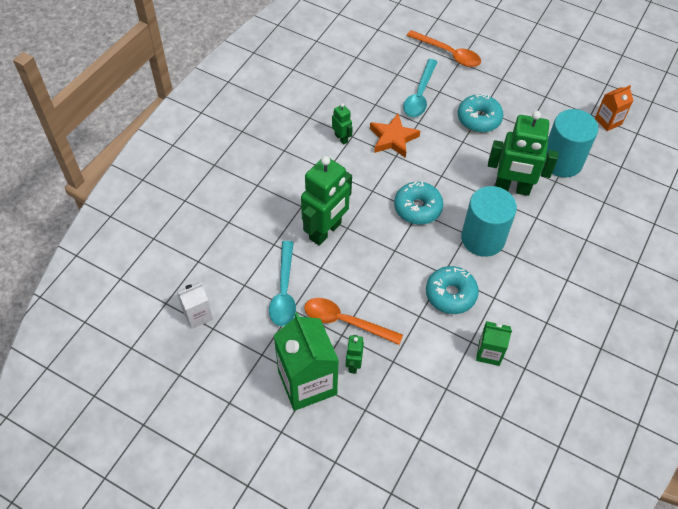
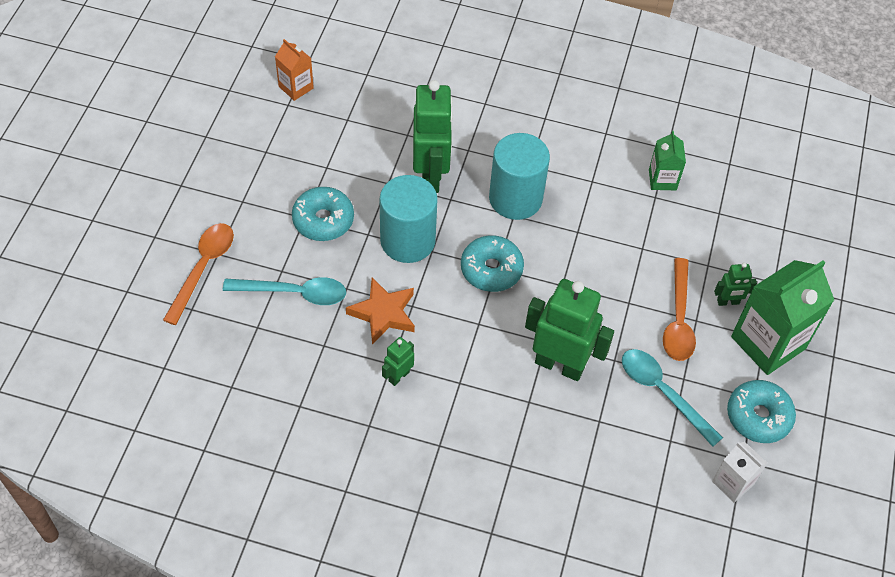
camera: 105 degrees left, 0 degrees up
turquoise spoon [269,241,296,326] -> turquoise spoon turned 120 degrees counterclockwise [622,349,723,447]
turquoise donut [426,266,479,314] -> turquoise donut moved to [727,380,796,443]
turquoise cylinder [547,109,598,177] -> turquoise cylinder moved to [380,175,438,263]

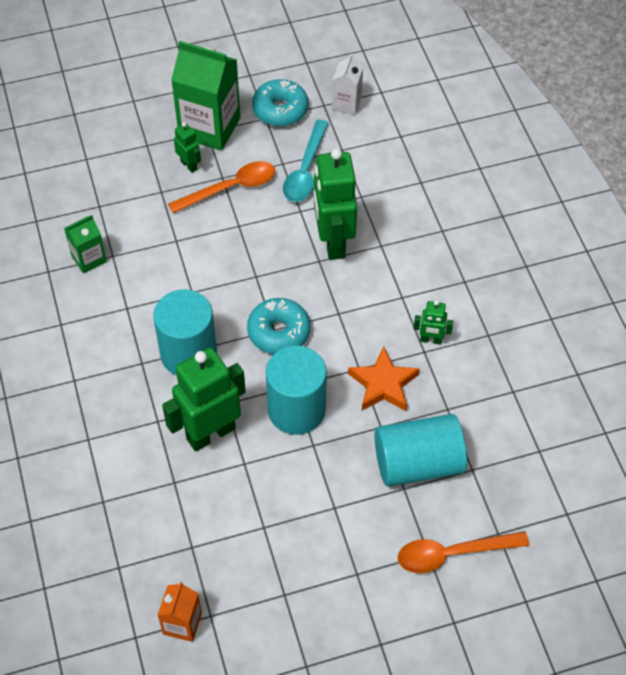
camera: 120 degrees left, 0 degrees up
turquoise spoon [223,277,346,305] -> turquoise cylinder [375,414,467,487]
turquoise donut [292,187,354,241] -> none

